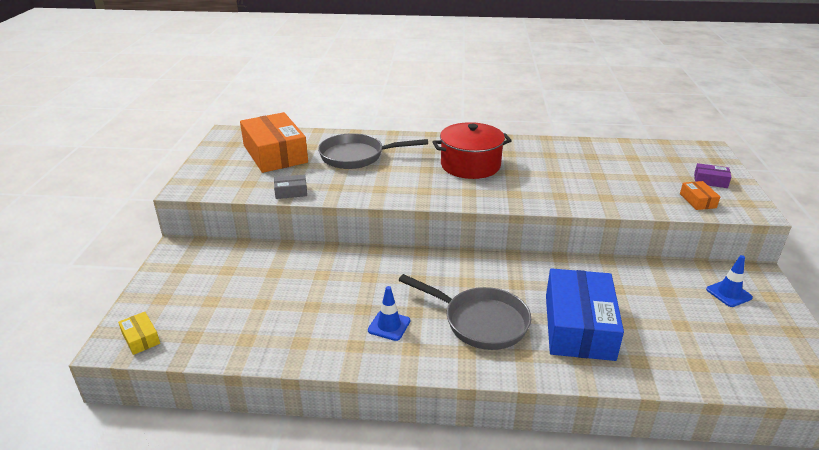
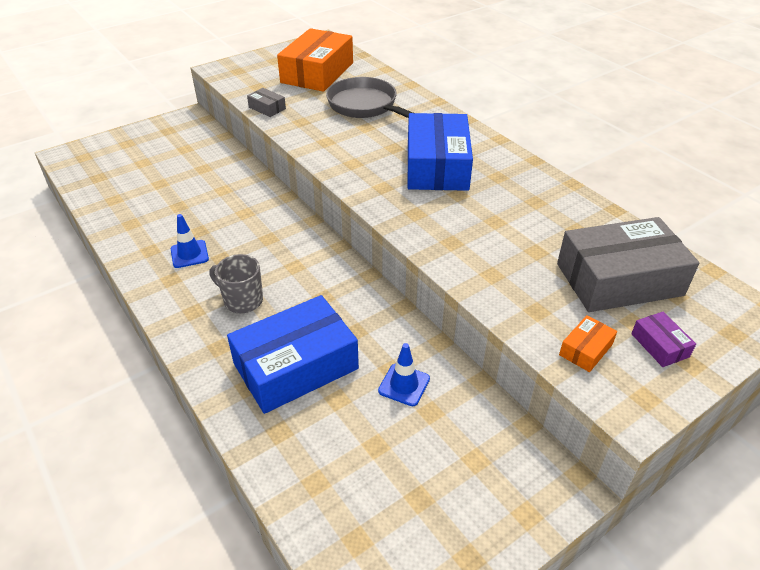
camera: 50 degrees right, 10 degrees up
yellow box [118,312,160,355] -> none
grey pan [399,274,531,350] -> grey mug [210,254,263,313]
red pot [432,122,512,179] -> blue box [408,113,473,191]
blue traffic cone [706,255,753,307] -> blue traffic cone moved to [378,343,430,406]
none -> grey box [557,217,699,312]

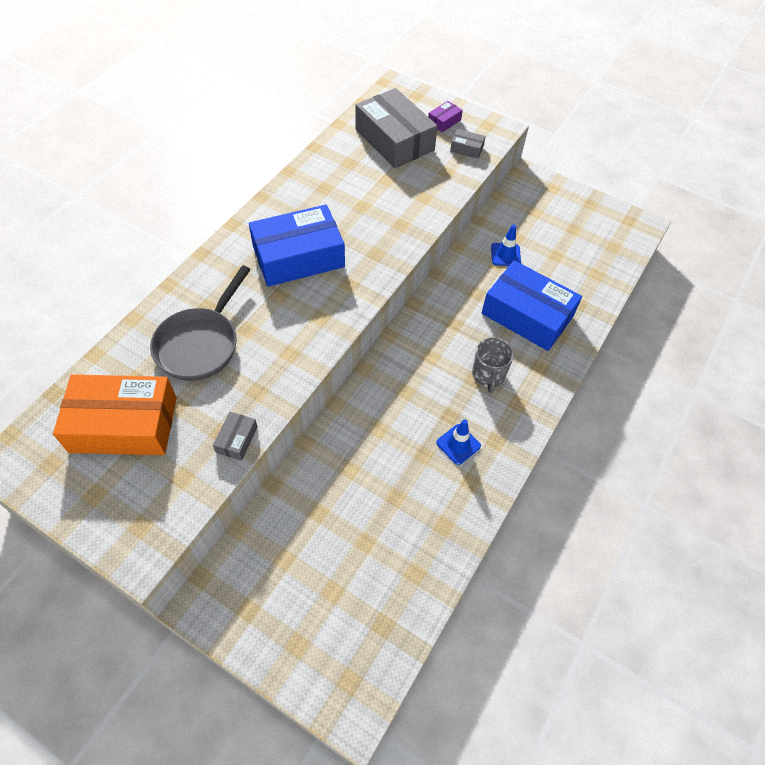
camera: 115 degrees left, 15 degrees up
orange box [559,315,617,372] -> grey box [450,129,486,159]

